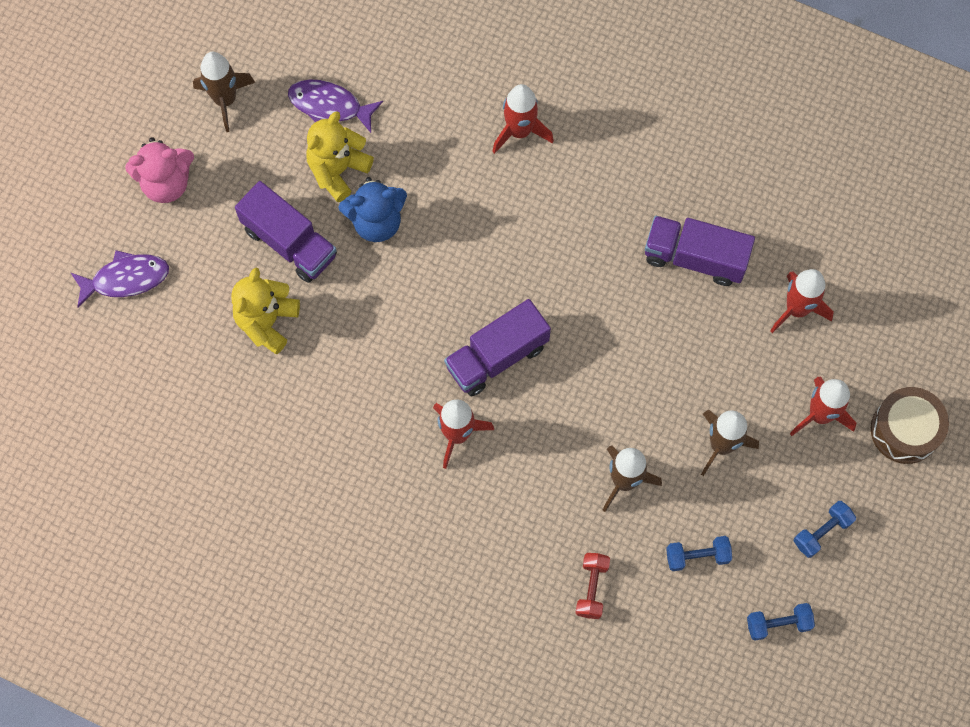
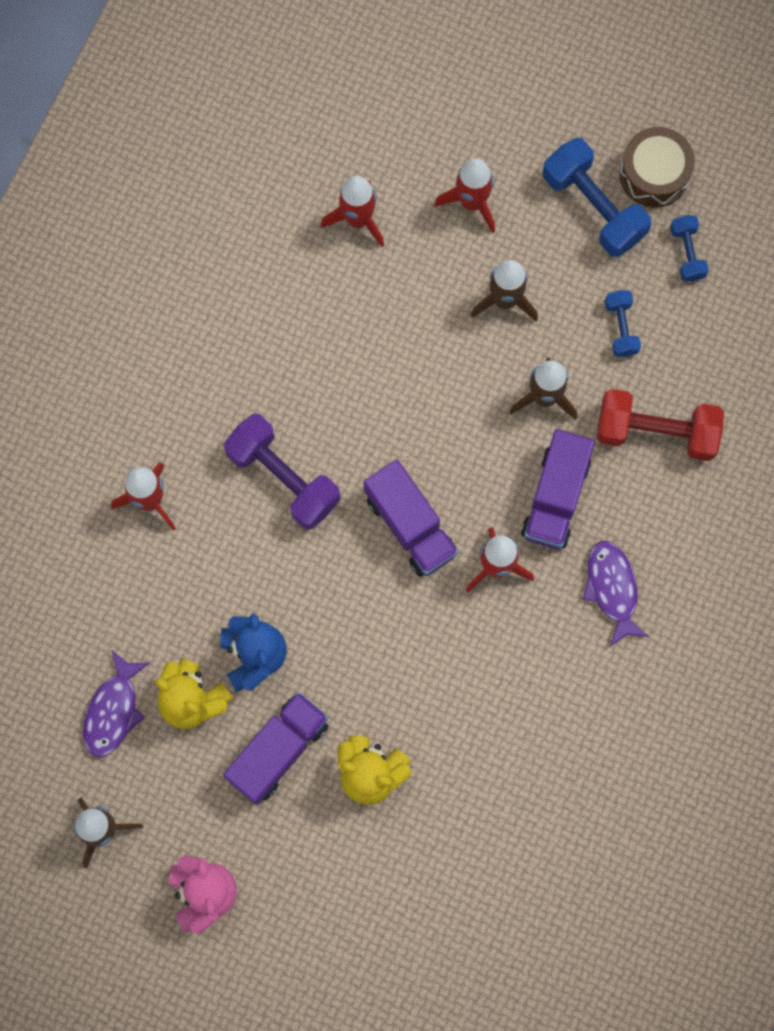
camera: 90 degrees left, 5 degrees up
purple fish [71,250,169,307] -> purple fish moved to [583,541,649,647]
red dumbbell [576,553,610,619] -> red dumbbell [597,389,724,461], size x1.89
purple truck [645,216,755,286] -> purple truck moved to [521,429,595,549]
blue dumbbell [794,501,856,558] -> blue dumbbell [543,138,651,257], size x1.89
brown drum [871,387,949,464] -> brown drum moved to [619,127,695,207]
none -> purple dumbbell [224,414,341,530]

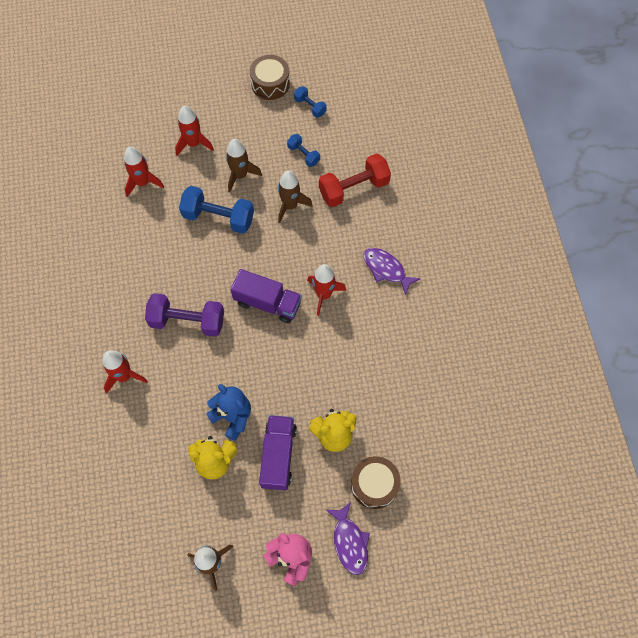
camera: 35 degrees left, 10 degrees down
purple fish [83,650,150,757] -> purple fish moved to [325,502,370,575]
purple truck [521,429,595,549] -> none
blue dumbbell [543,138,651,257] -> blue dumbbell moved to [179,186,254,234]
none -> brown drum [351,456,401,509]

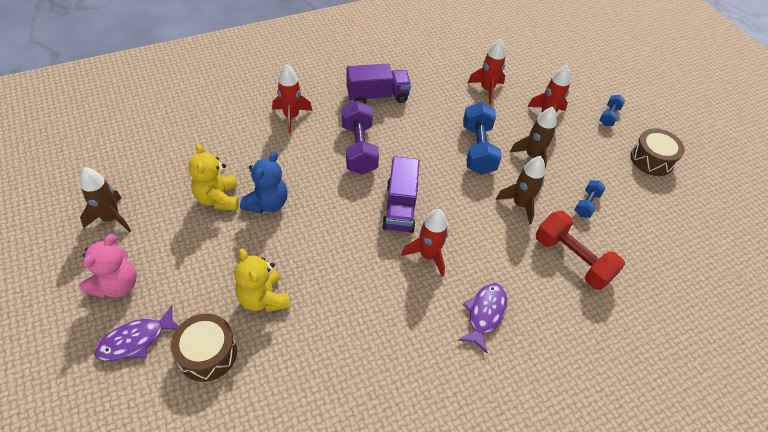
camera: 70 degrees right, 15 degrees down
purple truck [259,415,297,491] -> purple truck moved to [346,64,411,104]
blue dumbbell [294,86,327,118] -> blue dumbbell moved to [599,95,625,126]

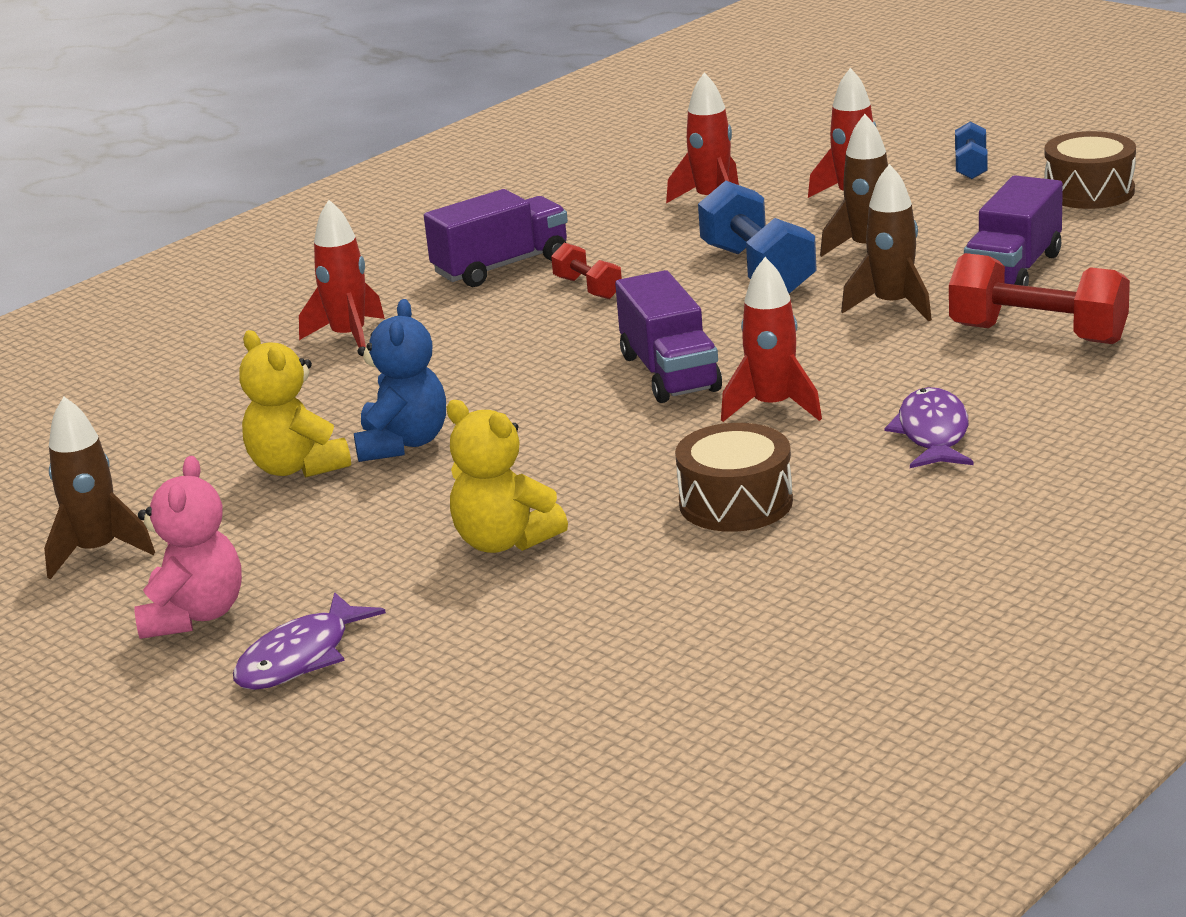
camera: 15 degrees left, 25 degrees down
brown drum [171,314,237,382] -> brown drum moved to [675,423,793,532]
purple dumbbell [342,101,379,175] -> none
blue dumbbell [575,180,606,218] -> purple truck [964,175,1063,286]
none -> red dumbbell [551,243,622,299]

